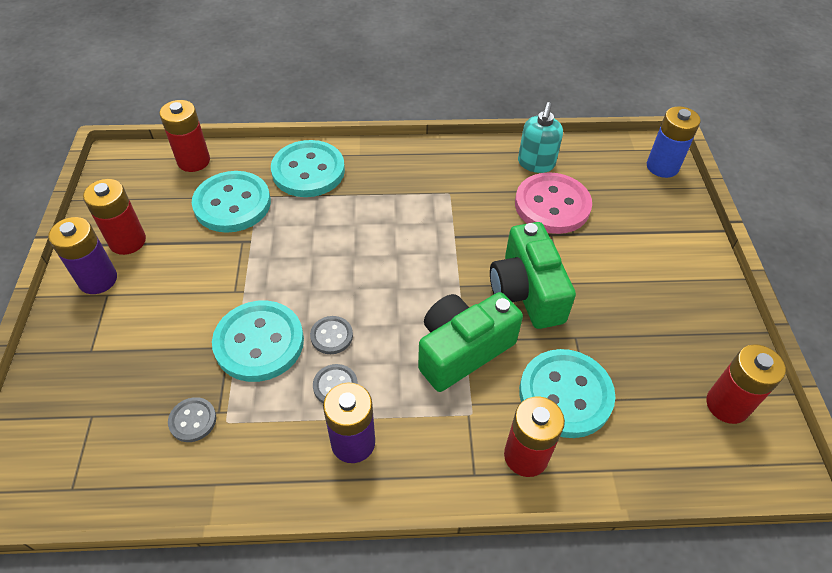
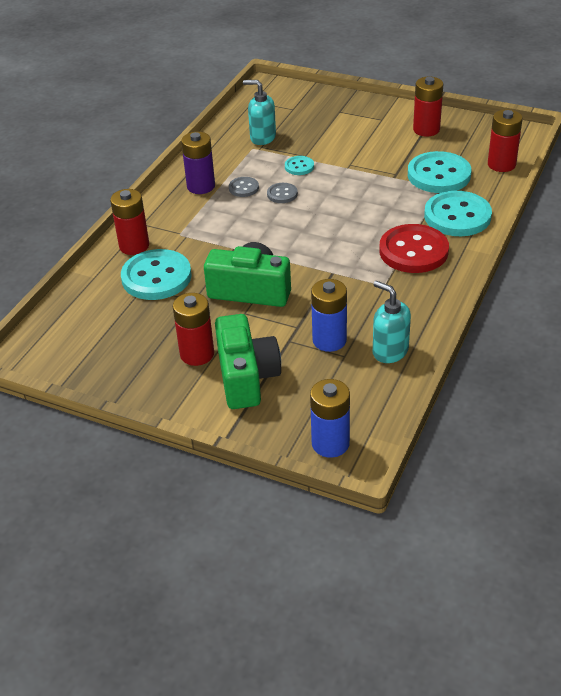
camera: 120 degrees right, 10 degrees down
purple battery [48,217,117,294] -> none
grey button [168,397,217,442] -> turquoise soap dispenser [243,80,276,145]
turquoise button [212,301,304,382] -> turquoise button [285,156,314,175], size x0.48
green camera [418,292,523,392] -> green camera moved to [215,314,281,409]
pink button [515,172,592,234] -> blue battery [311,279,347,352]
red battery [706,344,786,424] -> red battery moved to [173,293,214,366]
none -> red button [379,224,449,273]

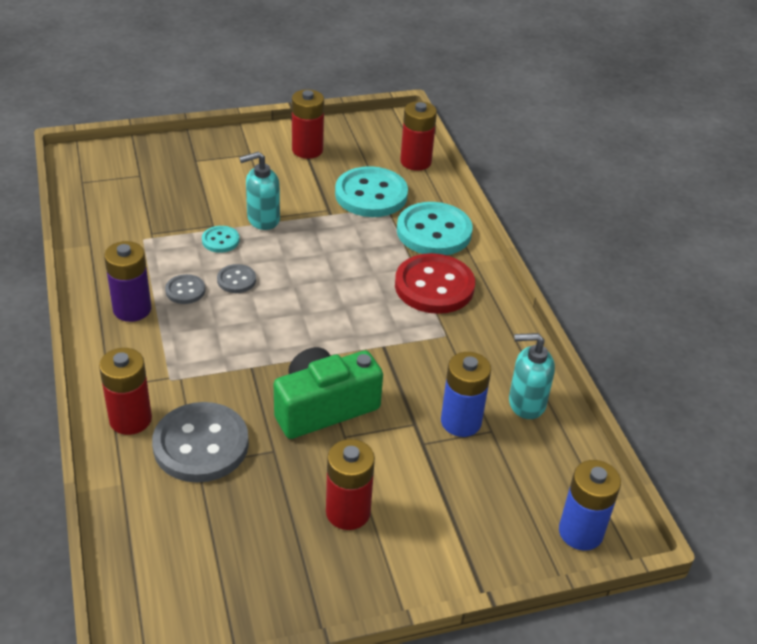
camera: 45 degrees left, 0 degrees up
turquoise button [121,249,192,300] -> grey button [152,402,249,483]
green camera [215,314,281,409] -> none
turquoise soap dispenser [243,80,276,145] -> turquoise soap dispenser moved to [239,152,280,230]

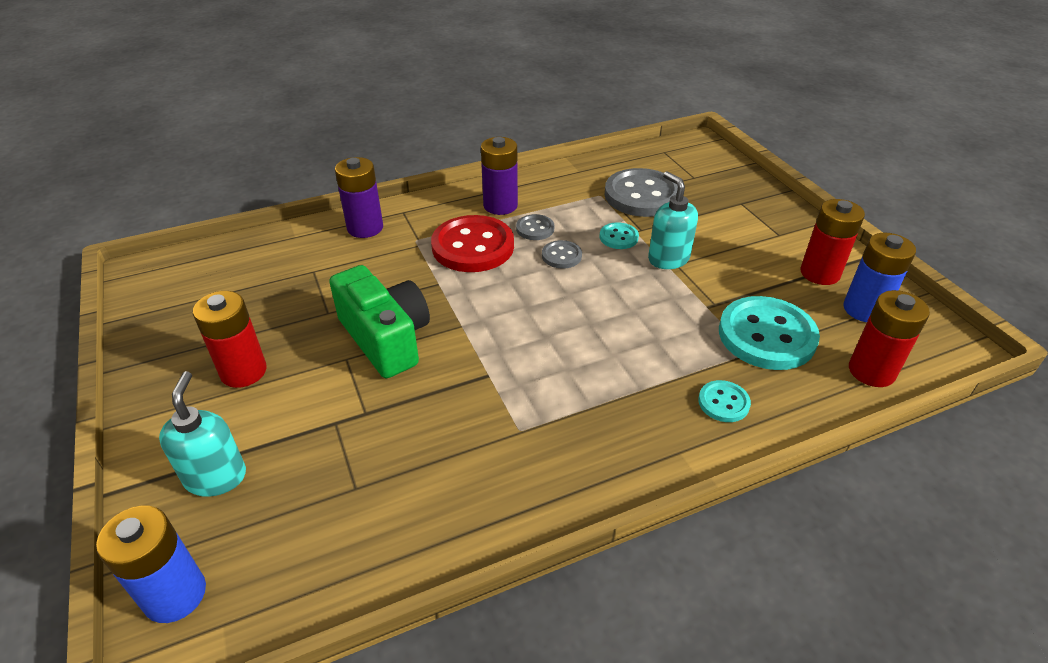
camera: 85 degrees right, 0 degrees up
red battery [99,348,152,435] -> purple battery [335,157,383,238]
grey button [152,402,249,483] -> grey button moved to [604,168,678,217]
red button [395,253,475,314] -> red button moved to [431,215,514,272]
turquoise button [397,202,473,255] -> turquoise button [698,380,751,422], size x0.48
blue battery [441,352,491,437] -> blue battery moved to [843,233,916,322]
turquoise soap dispenser [509,333,555,419] -> turquoise soap dispenser moved to [159,371,246,497]

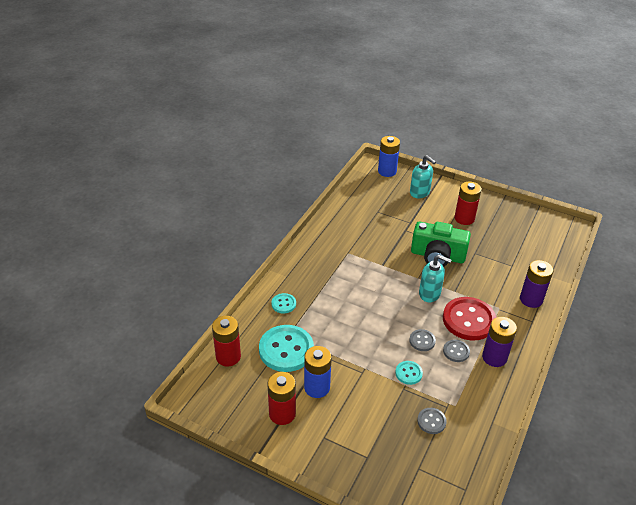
camera: 140 degrees right, 0 degrees up
grey button [604,168,678,217] -> grey button [417,408,447,434], size x0.48
turquoise soap dispenser [648,171,698,269] -> turquoise soap dispenser moved to [419,255,451,302]
blue battery [843,233,916,322] -> blue battery moved to [304,346,332,398]

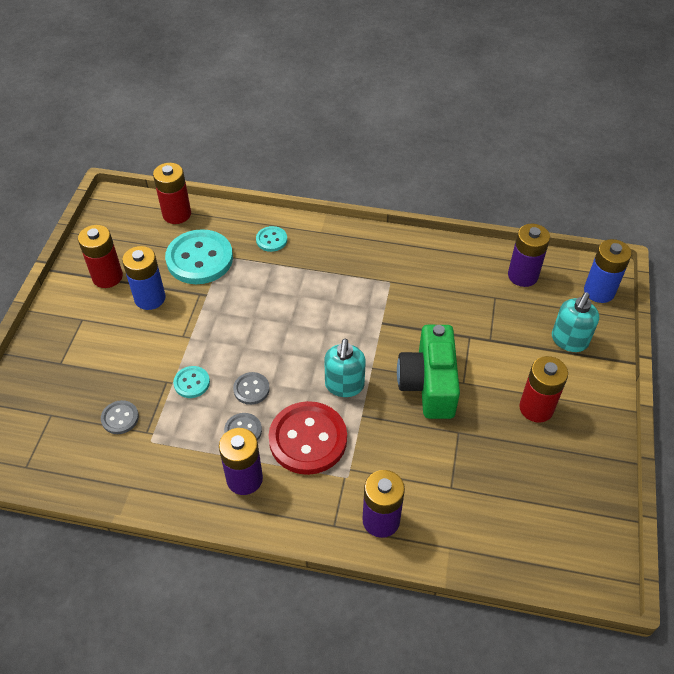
camera: 75 degrees right, 10 degrees up
none -> purple battery [508,224,550,287]

